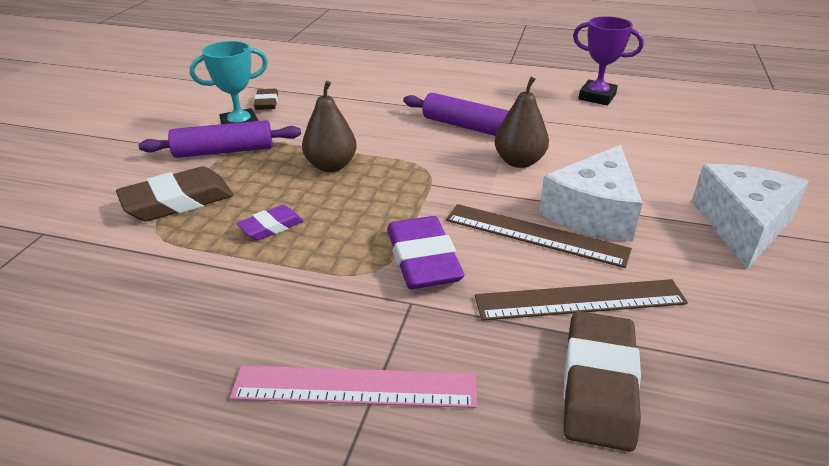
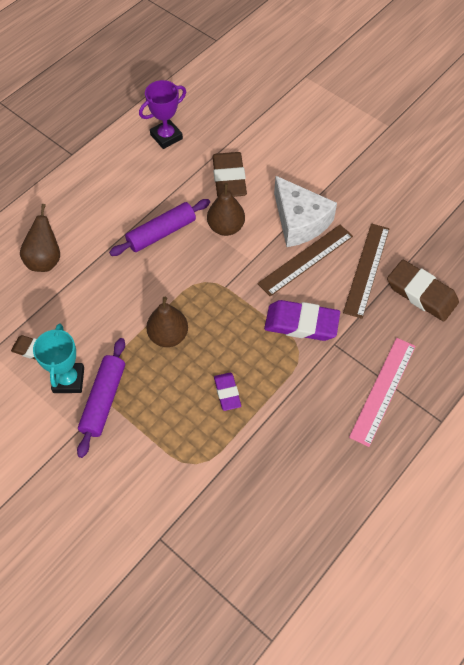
camera: 65 degrees left, 25 degrees up
brown eraser [116,166,233,221] -> brown eraser moved to [212,152,247,197]
white cheese [692,164,809,269] -> none
none -> brown pear [20,204,60,272]

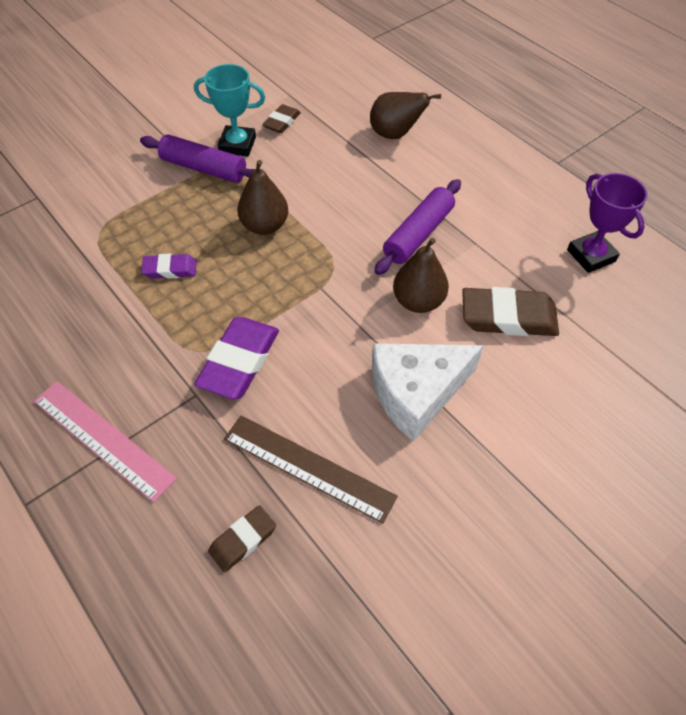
camera: 100 degrees right, 5 degrees down
purple rolling pin [109,199,210,256] -> purple rolling pin turned 60 degrees clockwise [374,179,461,275]
brown ruler [257,225,353,297] -> none
brown eraser [387,260,459,322] -> brown eraser [208,505,276,572], size x0.56

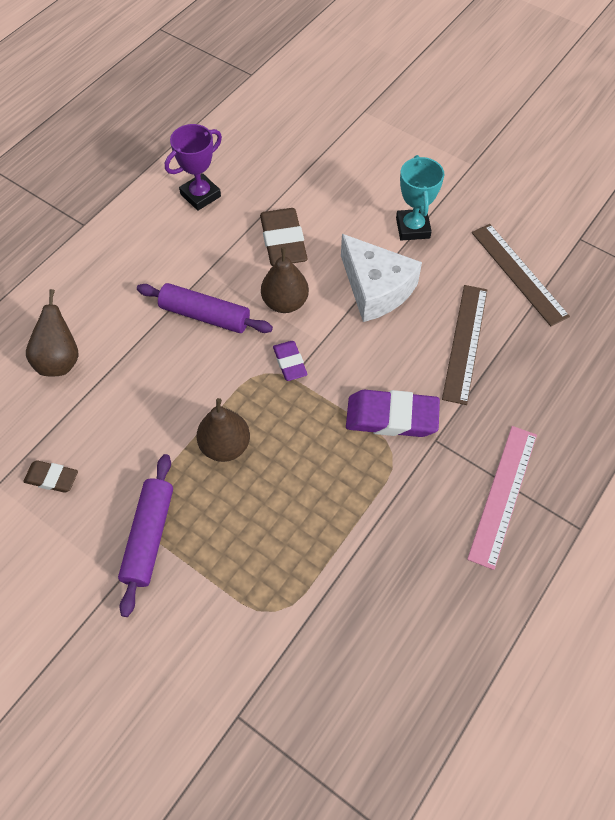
camera: 105 degrees left, 5 degrees up
purple eraser [141,254,197,279] -> purple eraser moved to [273,341,308,381]
turquoise trophy [194,64,265,156] -> turquoise trophy moved to [396,155,444,241]
brown eraser [208,505,276,572] -> none
none -> brown ruler [472,224,570,326]

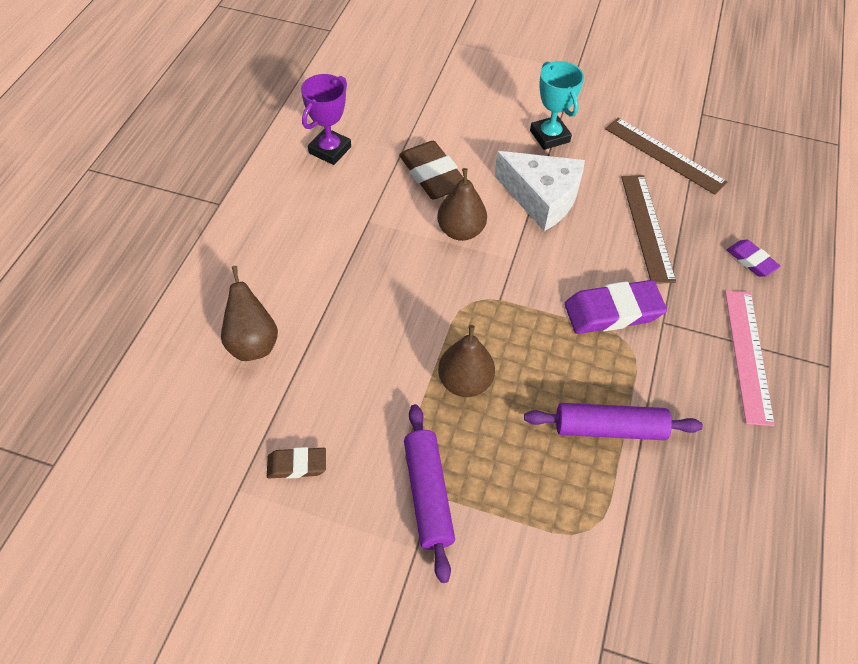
camera: 20 degrees left, 5 degrees down
purple rolling pin [137,283,273,333] -> purple rolling pin moved to [524,403,703,440]
purple eraser [273,341,308,381] -> purple eraser moved to [727,240,781,277]

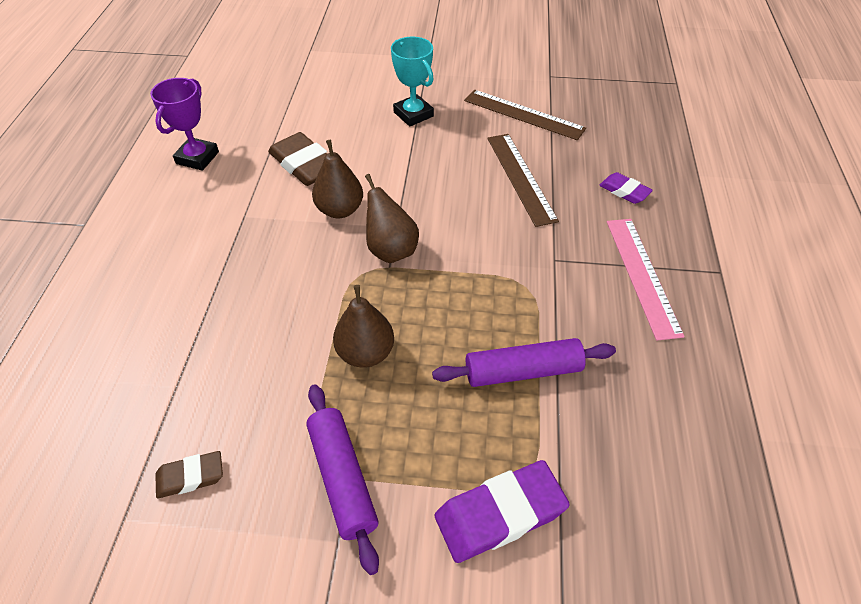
camera: 10 degrees left, 5 degrees down
brown pear [221,266,278,361] -> brown pear moved to [365,174,419,263]
white cheese [494,151,585,231] -> none
purple eraser [564,280,667,334] -> purple eraser moved to [435,460,570,563]

